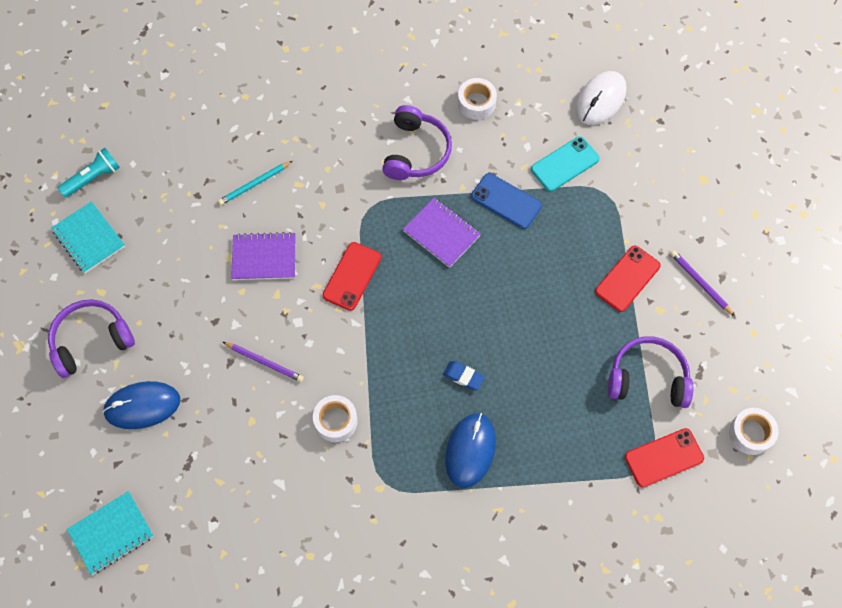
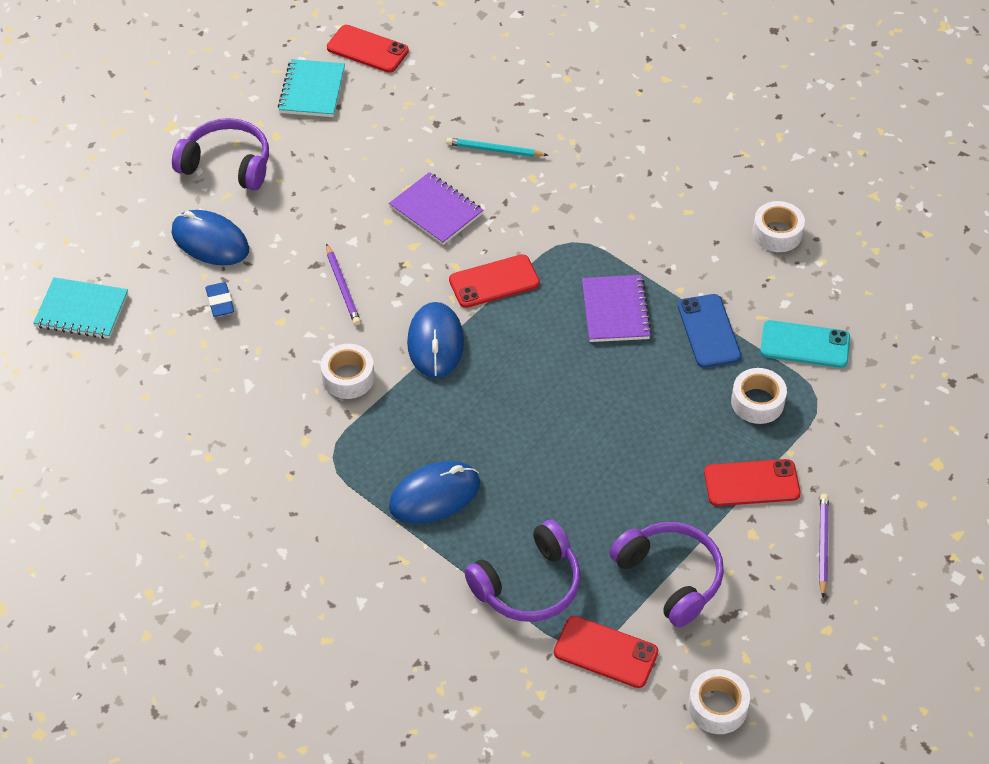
camera: 45 degrees right, 15 degrees down
turquoise flashlight [58,148,120,198] -> red phone [327,25,409,73]
purple headphones [382,105,452,180] -> purple headphones moved to [464,520,581,622]
blue eraser [443,361,485,390] -> blue eraser moved to [205,282,234,317]
white mouse [576,71,627,125] -> none
none -> blue mouse [407,302,464,378]
none -> white tape [731,368,787,424]

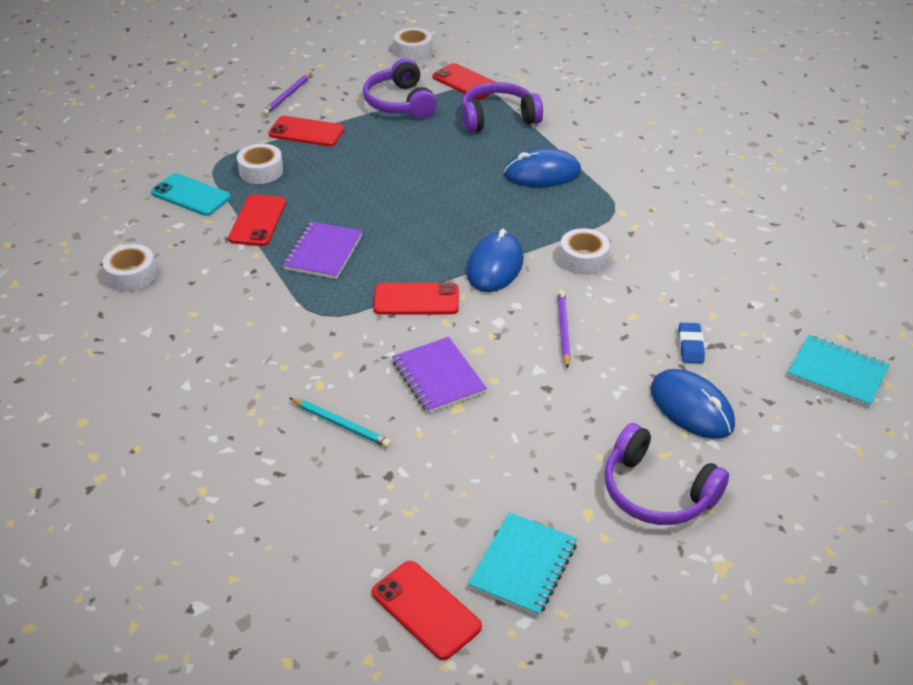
camera: 160 degrees left, 10 degrees down
blue phone [678,294,741,368] -> red phone [228,194,286,246]

